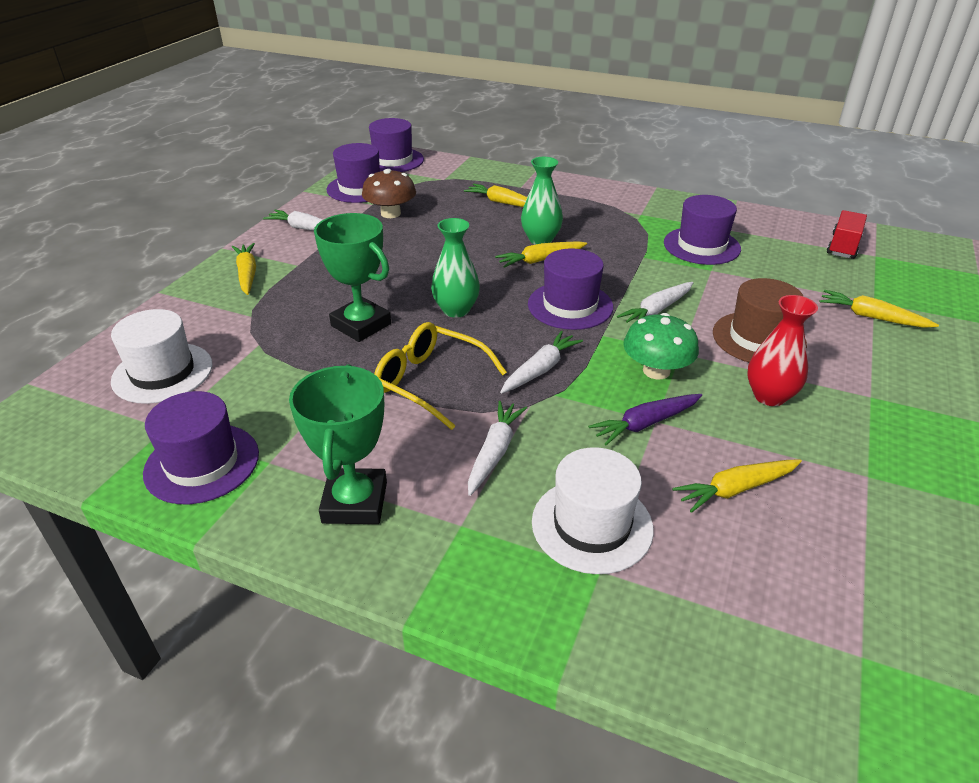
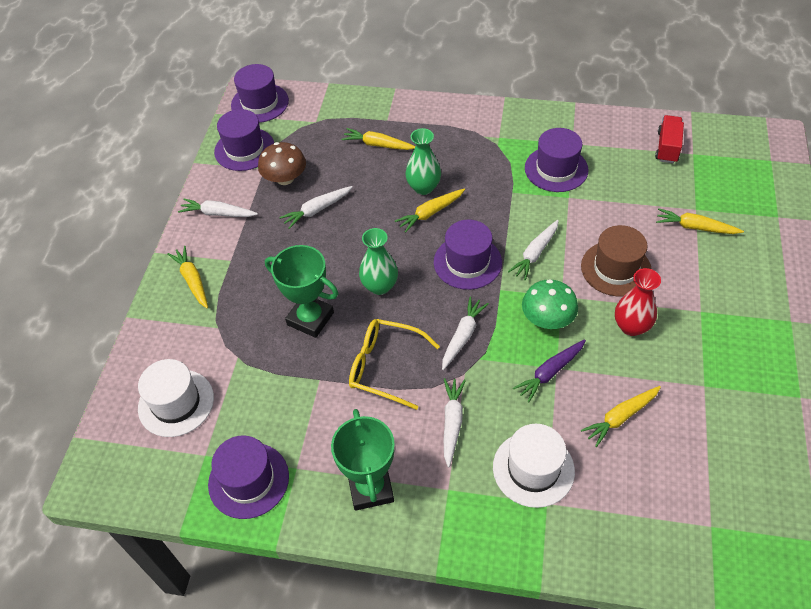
camera: 10 degrees left, 15 degrees up
none -> white carrot [279,186,353,229]

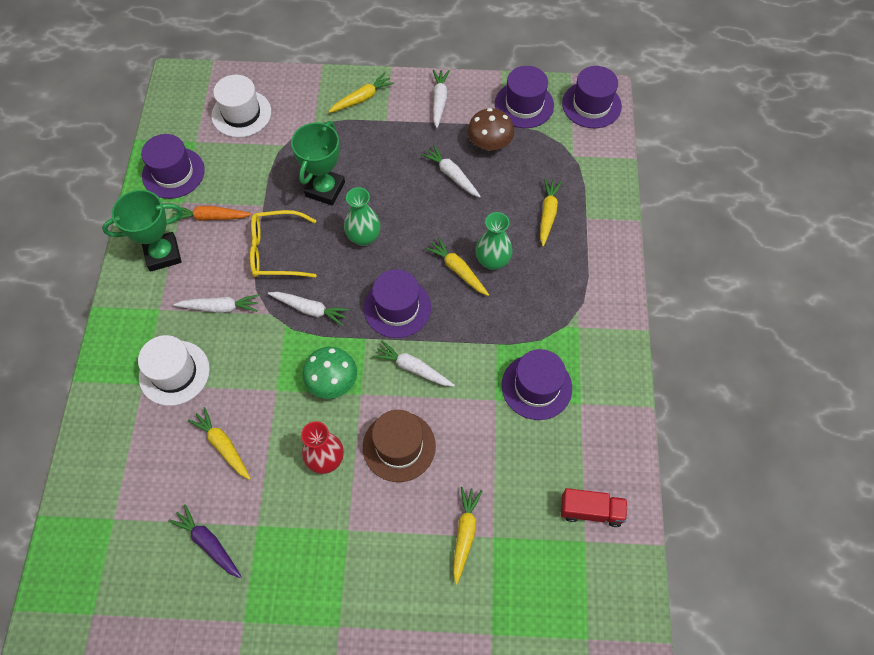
camera: 80 degrees right, 10 degrees up
yellow glasses [349,319,440,410] -> yellow glasses turned 105 degrees counterclockwise [250,210,317,278]
purple carrot [513,339,586,402] -> purple carrot moved to [168,504,242,578]
none -> orange carrot [172,206,252,221]

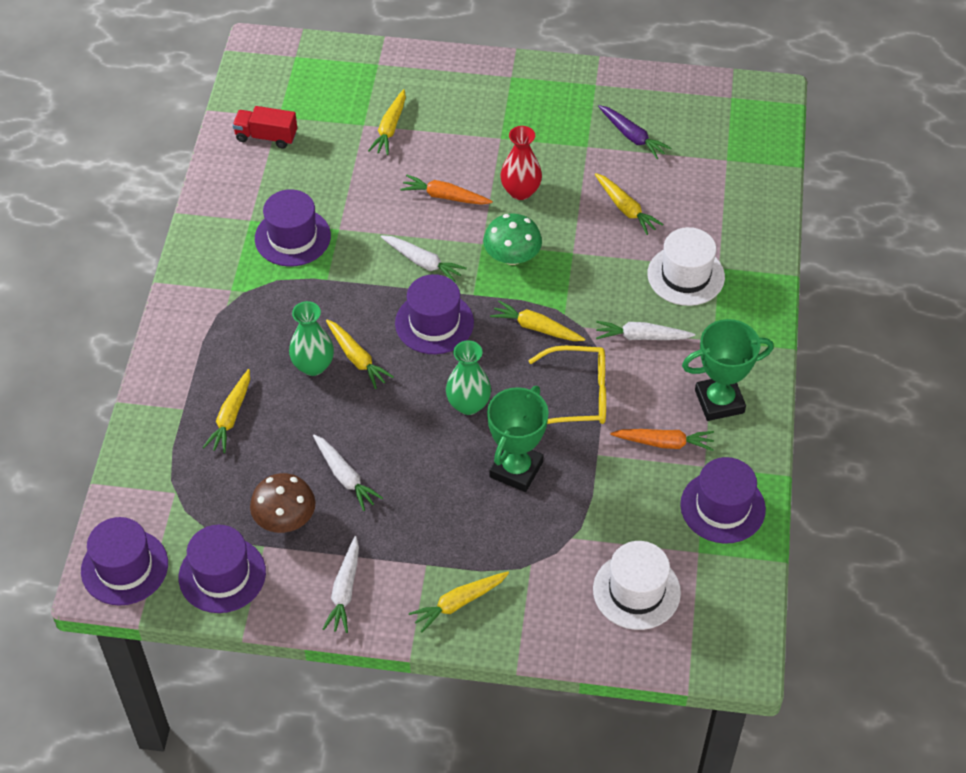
camera: 175 degrees left, 10 degrees down
white carrot [268,292,349,326] -> yellow carrot [490,300,585,341]
brown hat [363,410,436,482] -> orange carrot [400,175,493,205]

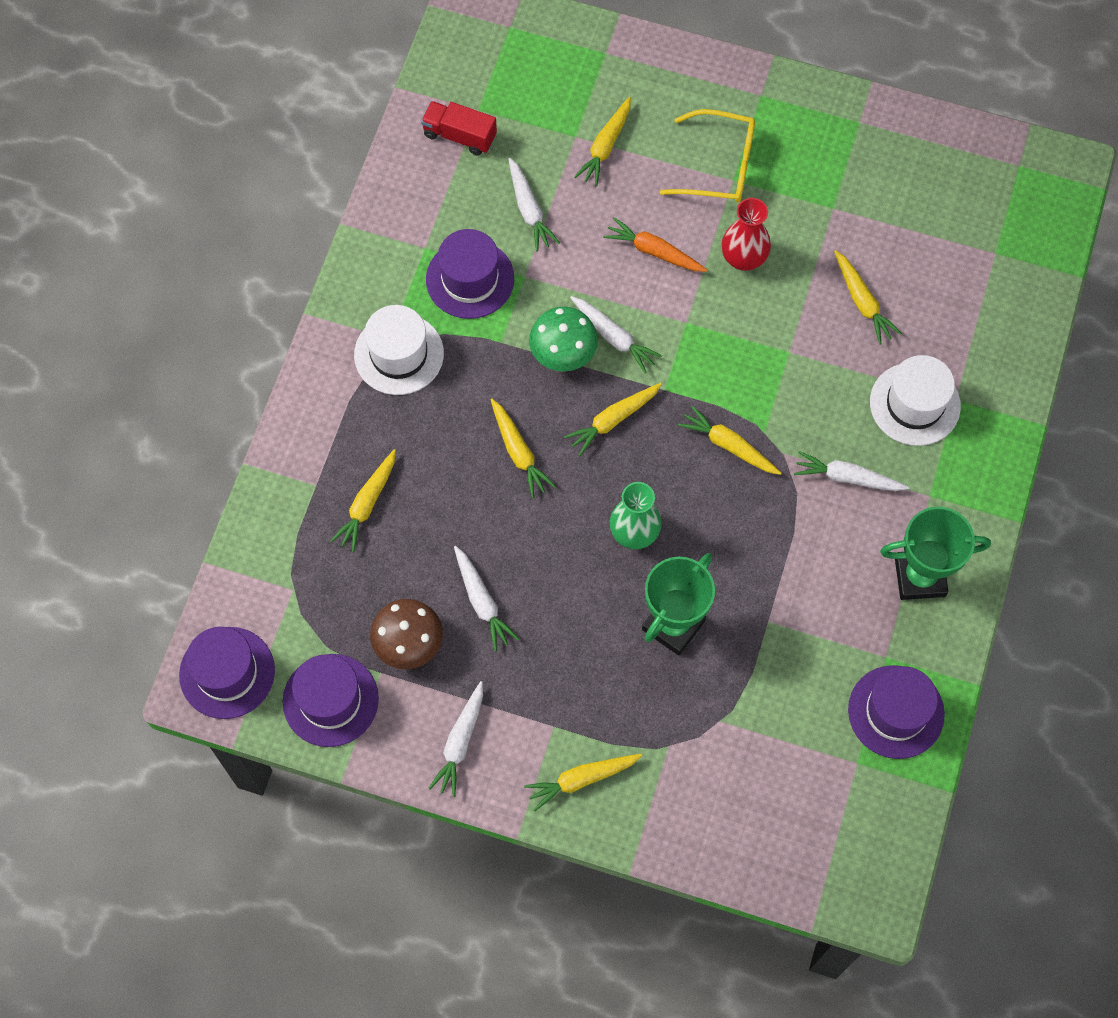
camera: 10 degrees right, 15 degrees up
green vase [289,301,334,376] -> none
purple hat [395,274,474,354] -> yellow carrot [564,383,662,456]
green mushroom [483,213,542,265] -> green mushroom moved to [529,306,598,372]
yellow glasses [528,346,606,424] -> yellow glasses moved to [660,109,755,203]
white hat [593,541,681,630] -> white hat moved to [354,305,444,395]
purple carrot [598,105,671,159] -> none
orange carrot [610,429,714,451] -> none
none -> white carrot [508,158,560,252]

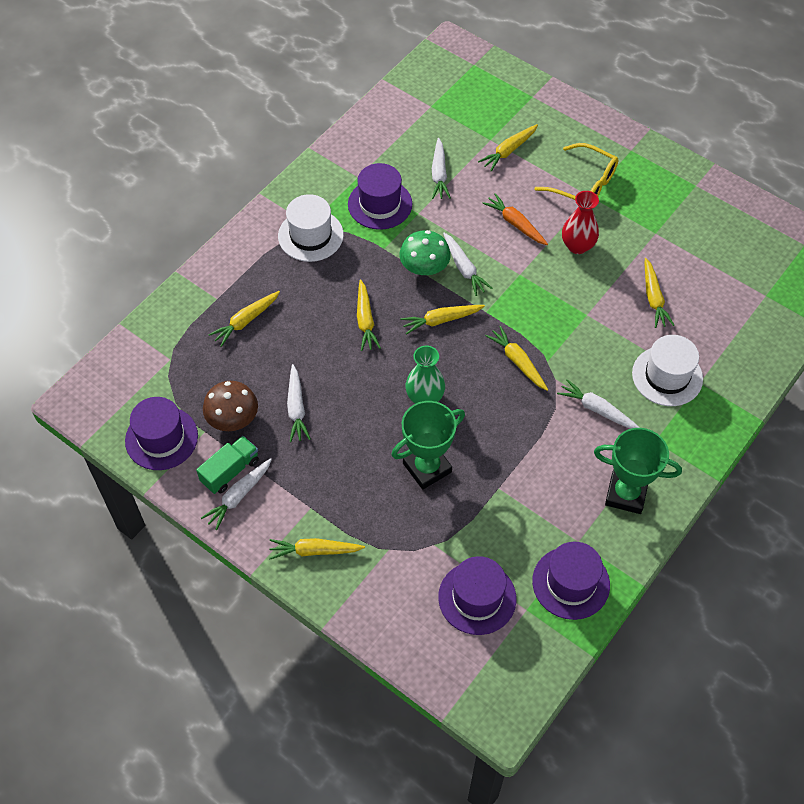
camera: 20 degrees right, 10 degrees down
purple hat [179,627,275,719] -> purple hat moved to [438,556,516,635]
red truck [421,101,497,155] -> none
none -> green truck [196,436,259,494]

